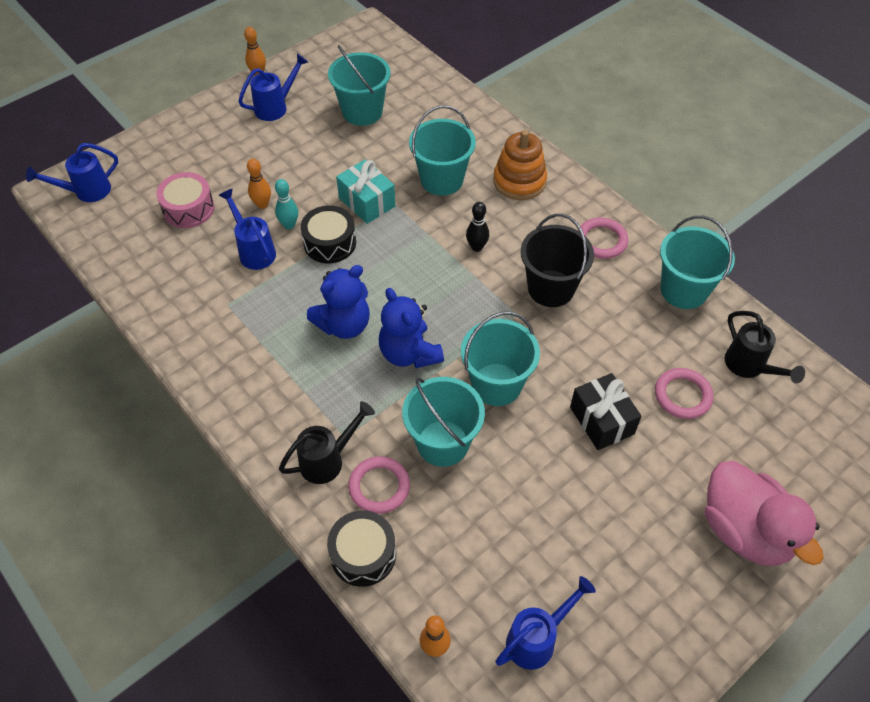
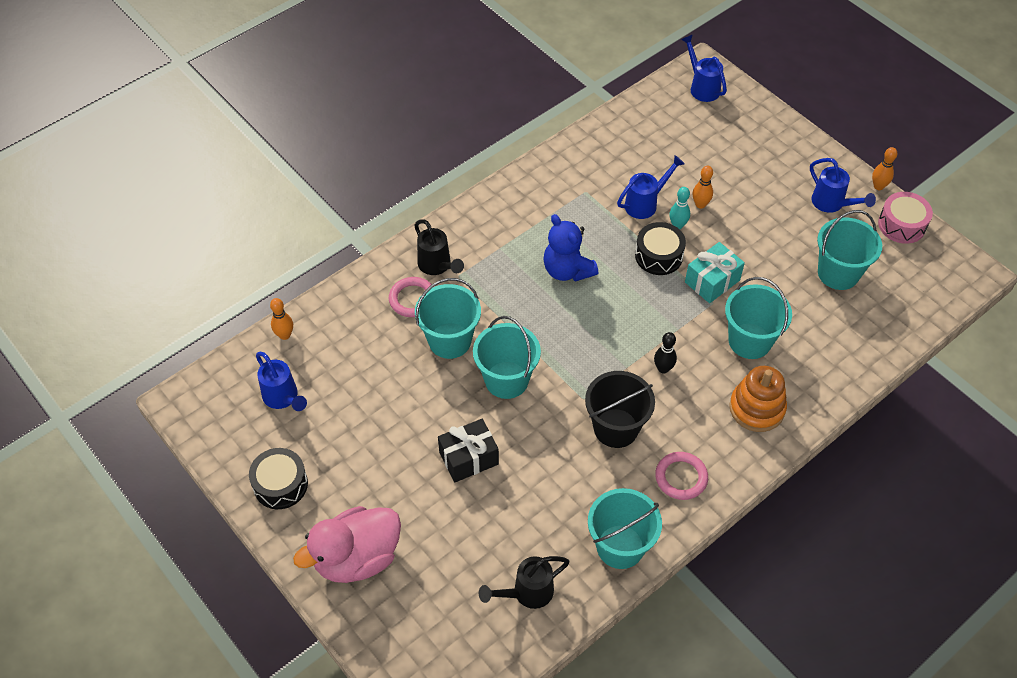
camera: 90 degrees right, 0 degrees up
pink drum [156,172,214,228] -> pink drum moved to [878,192,933,244]
black drum [327,510,396,587] -> black drum moved to [249,448,308,509]
blue teddy bear [379,288,444,368] -> none
pink ring [655,368,713,419] -> none

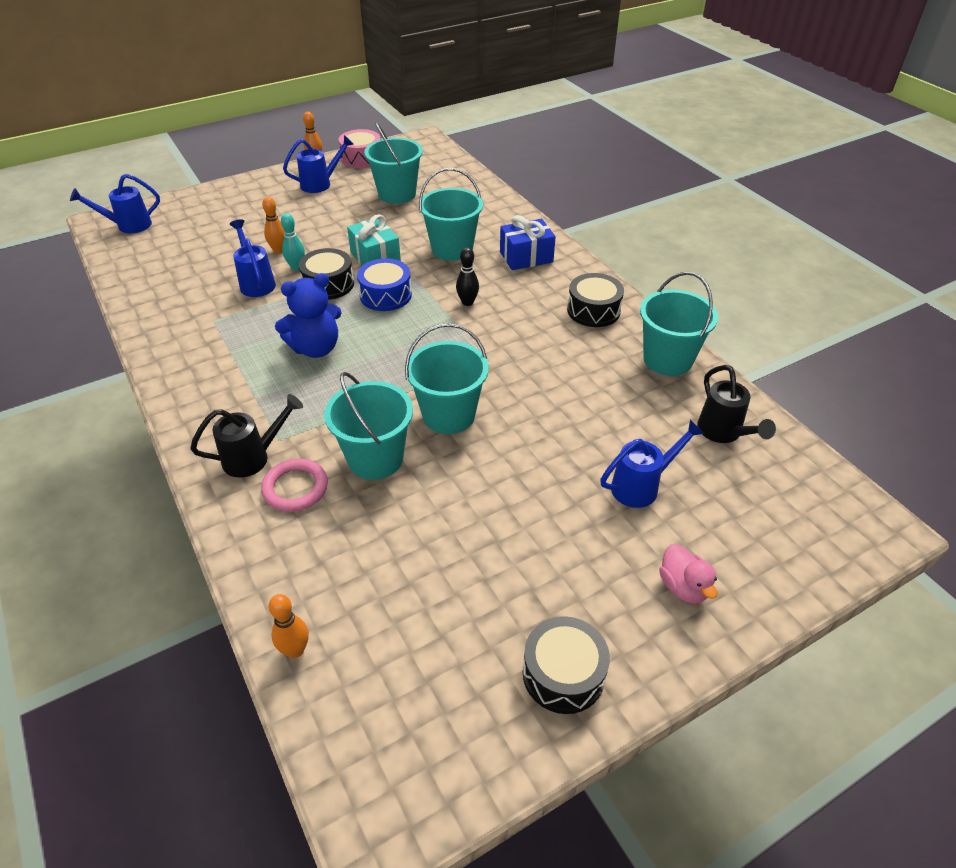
camera: 80 degrees left, 10 degrees down
blue watering can [256,352,307,411] -> blue watering can moved to [600,420,705,508]
pink duck [293,506,401,583] -> pink duck [659,544,717,604], size x0.49
black gift [438,419,499,483] -> none
black bucket [585,371,655,448] -> none
pink ring [655,452,708,500] -> black drum [567,273,624,327]
orange stacking toy [729,366,787,432] -> blue gift [500,215,556,270]
none -> blue drum [357,258,412,311]

